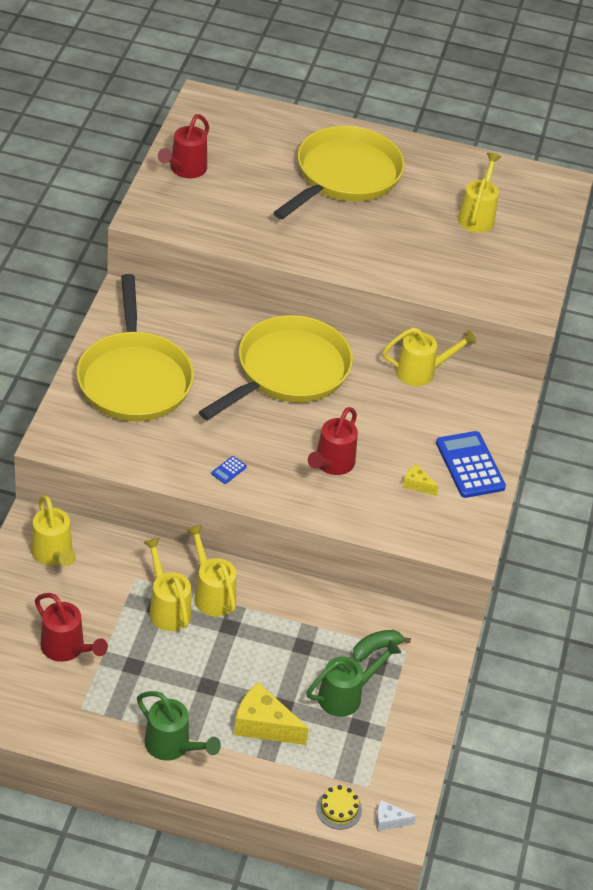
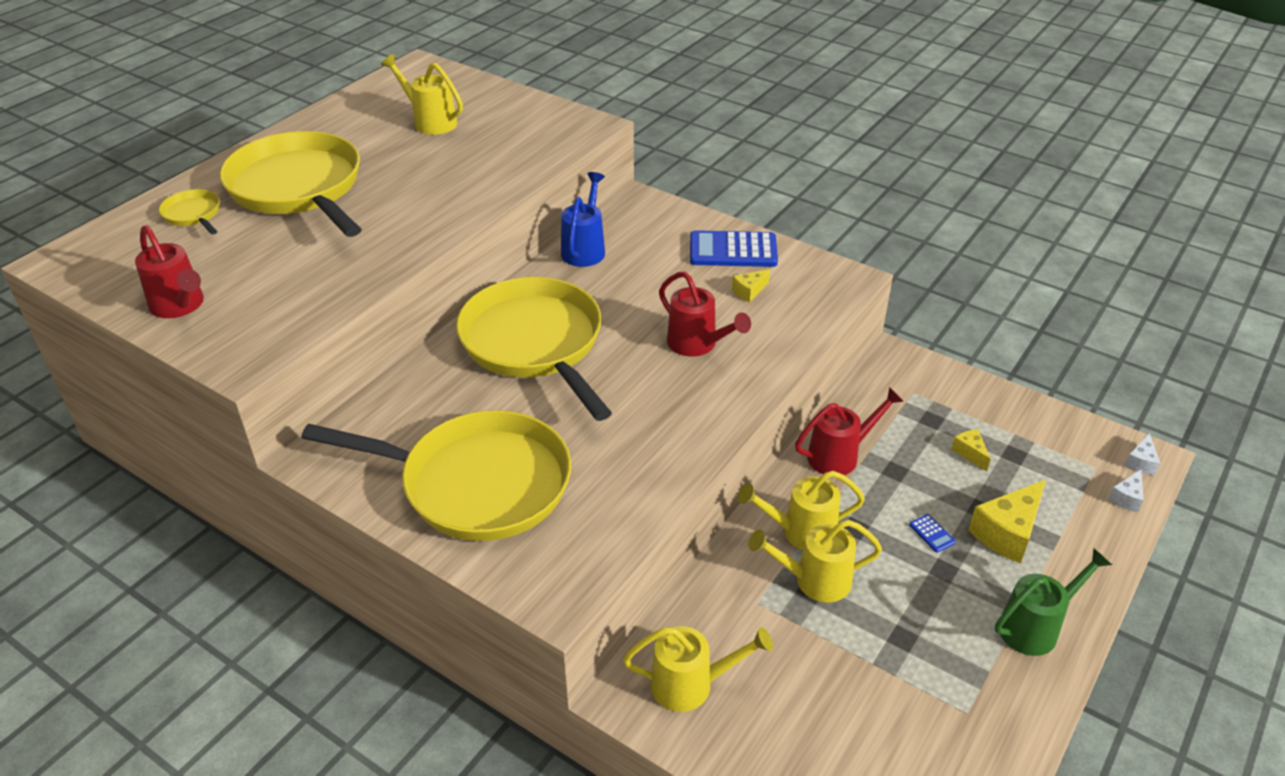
camera: 65 degrees left, 5 degrees down
red watering can [35,593,108,662] -> red watering can moved to [795,387,904,475]
blue calculator [211,456,247,484] -> blue calculator moved to [909,514,956,552]
green watering can [307,640,401,717] -> yellow cheese [951,429,991,471]
yellow cake [316,785,362,830] -> white cheese [1108,470,1144,512]
green banana [352,630,411,662] -> none
yellow watering can [383,328,477,386] -> blue watering can [561,172,605,267]
none -> yellow pan [159,189,220,234]

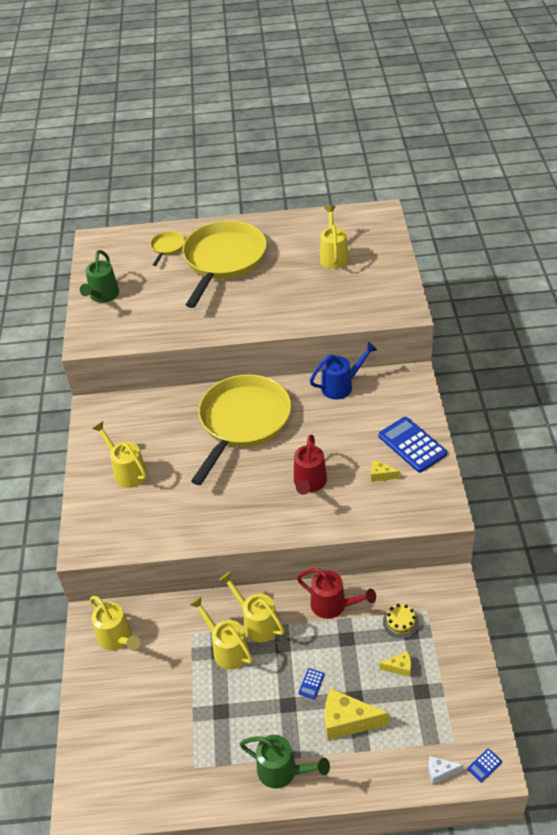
camera: 55 degrees right, 5 degrees up
red watering can [135,225,204,318] -> green watering can [80,250,119,303]
yellow pan [301,410,571,541] -> yellow watering can [92,422,147,488]
yellow cheese [951,429,991,471] -> yellow cheese turned 60 degrees clockwise [379,651,411,677]
white cheese [1124,433,1160,475] -> blue calculator [467,749,502,782]
none -> yellow cake [383,604,419,638]

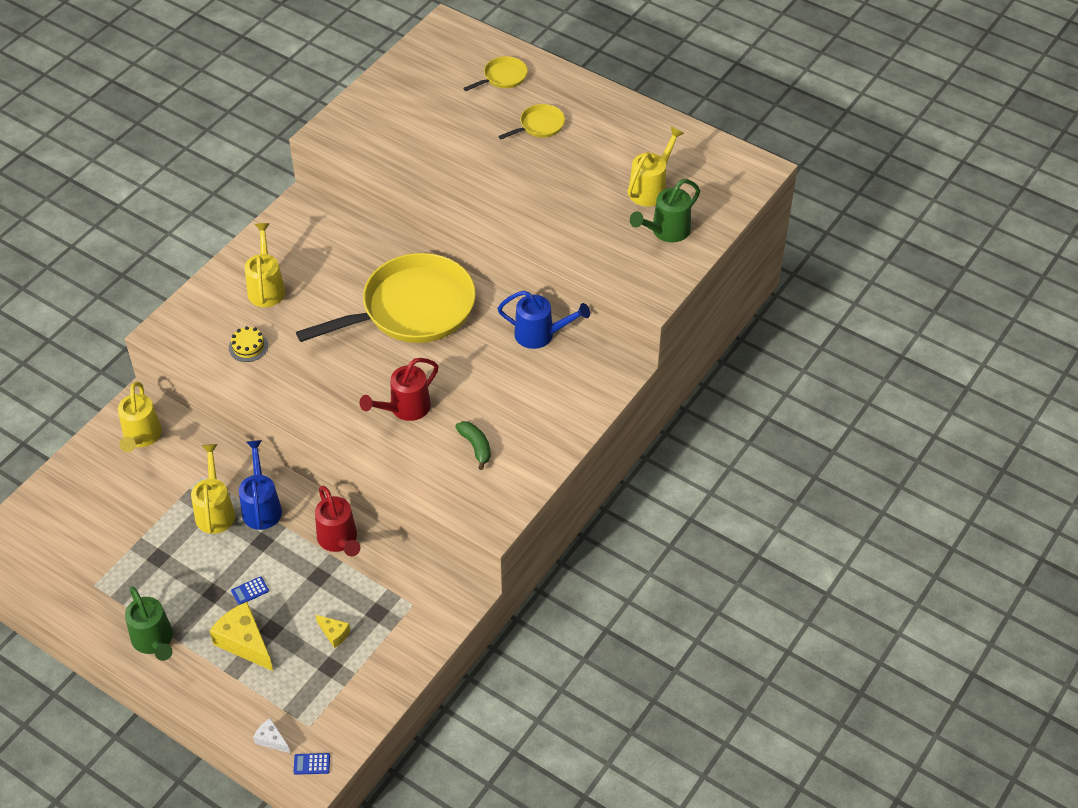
camera: 35 degrees right, 5 degrees up
green watering can [80,250,119,303] -> green watering can moved to [630,179,700,243]
yellow pan [182,221,267,308] -> yellow pan [498,104,565,139], size x0.42
yellow watering can [219,572,285,642] -> blue watering can [239,440,282,530]
yellow cheese [371,460,400,482] -> green banana [455,421,491,470]
blue calculator [378,417,447,472] -> none
yellow cake [383,604,419,638] -> yellow cake moved to [229,326,268,362]

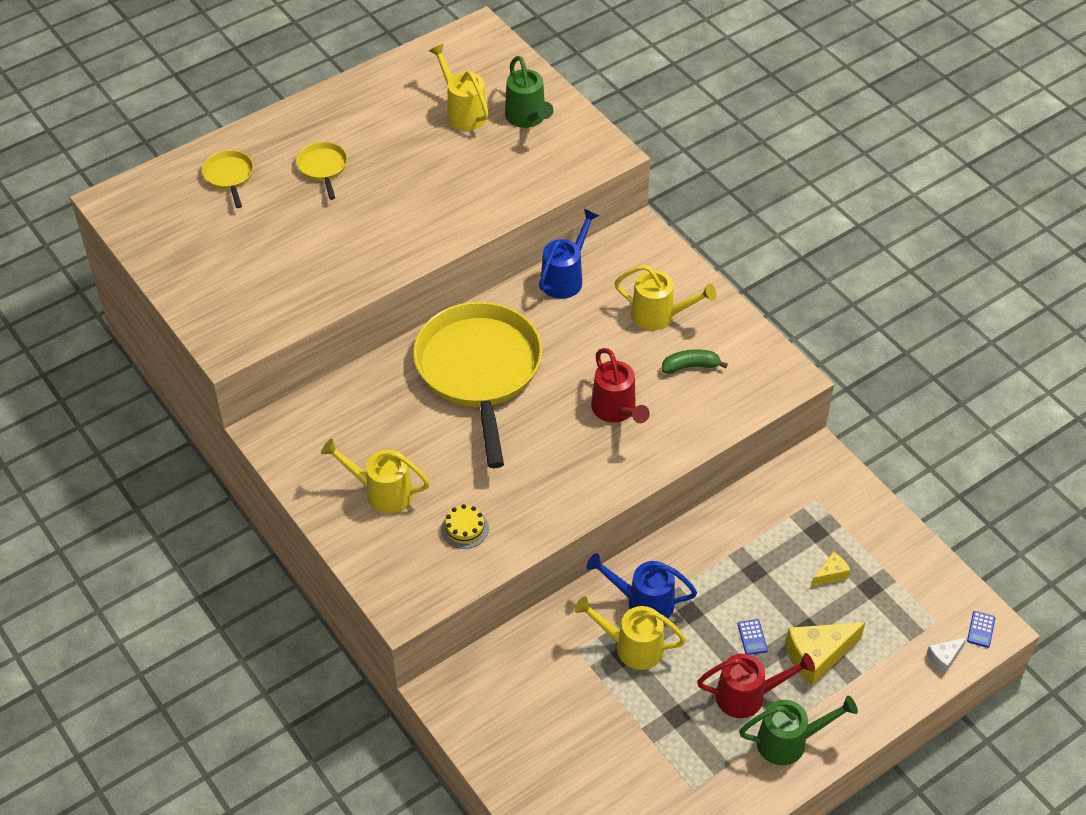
camera: 70 degrees left, 0 degrees up
yellow watering can [118,382,162,452] -> yellow watering can moved to [614,265,717,330]
red watering can [315,486,360,556] -> red watering can moved to [697,653,815,718]

